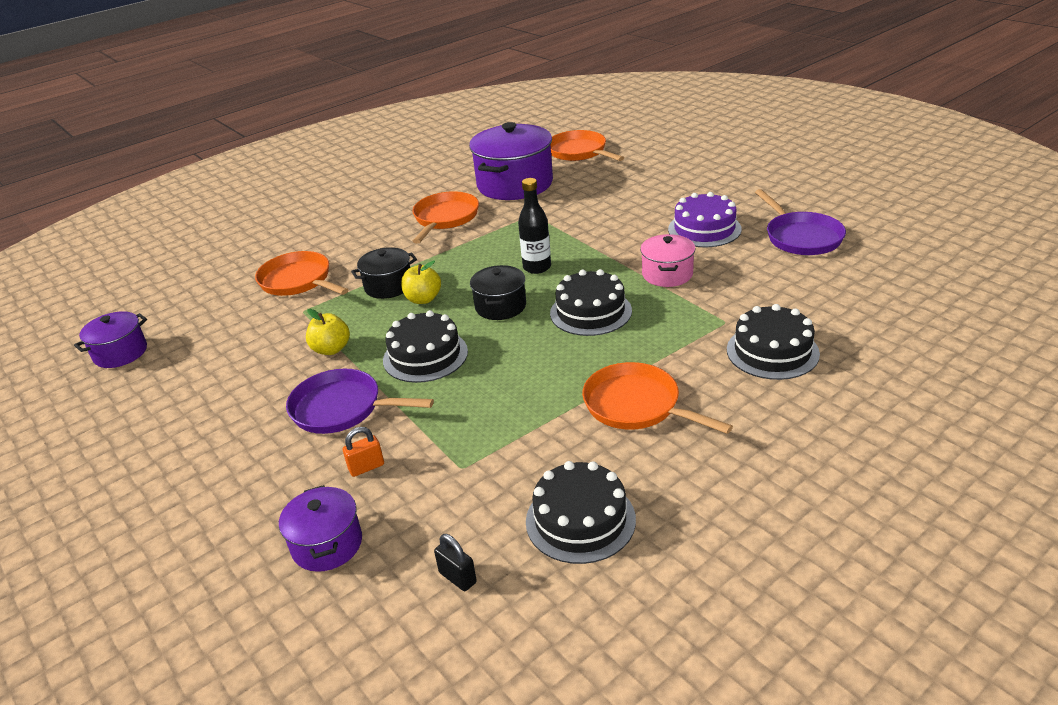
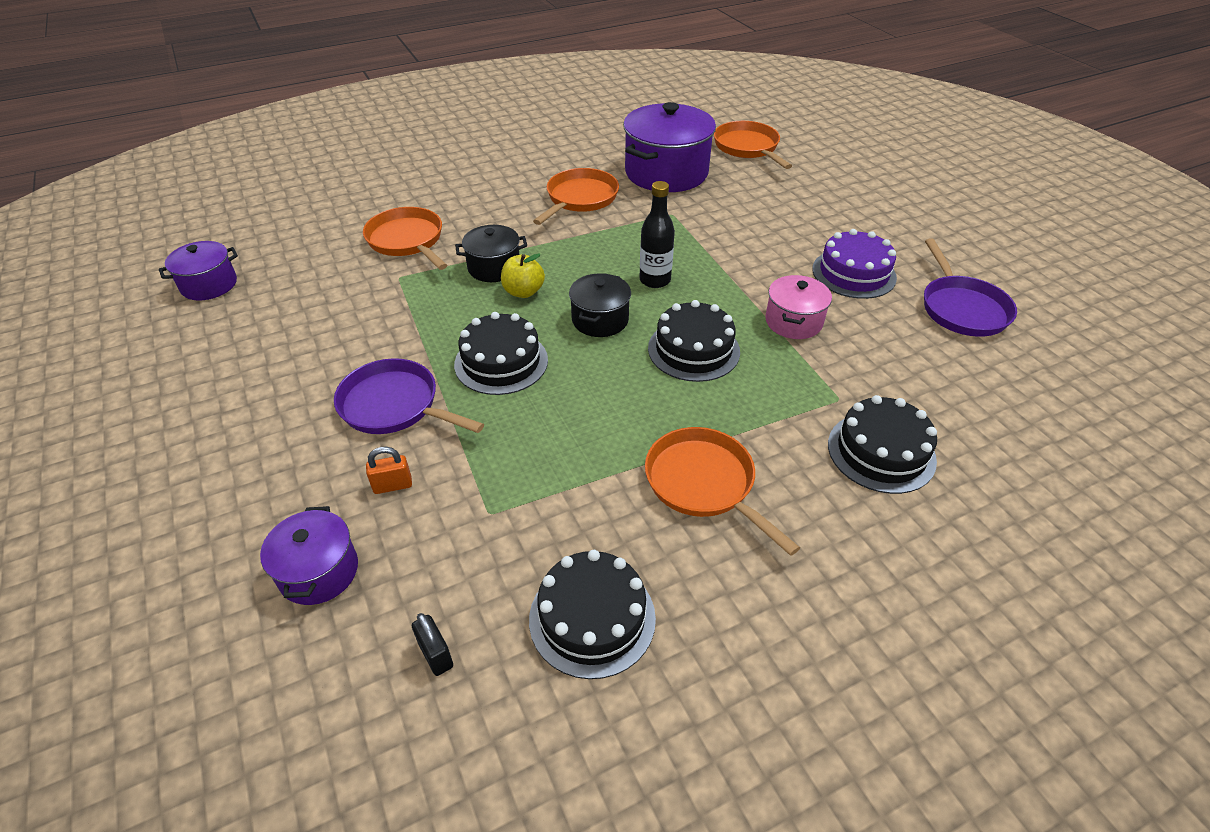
camera: 10 degrees right, 10 degrees up
yellow apple [306,309,350,355] -> none

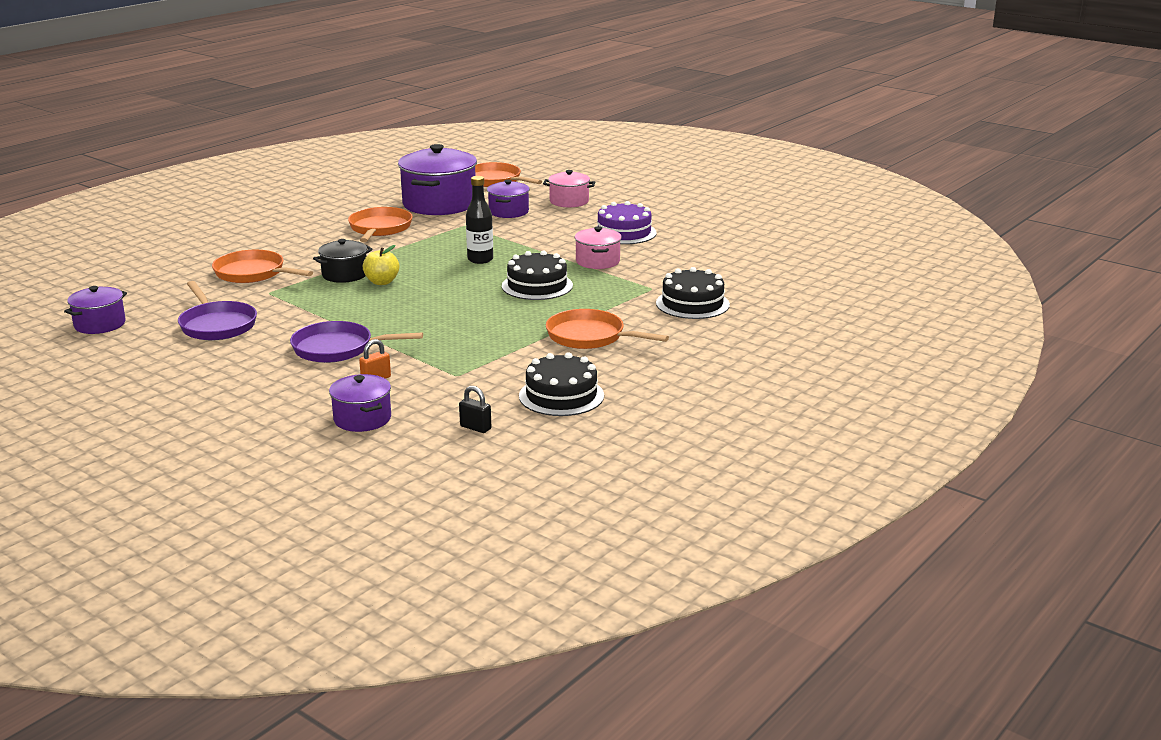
camera: 25 degrees left, 20 degrees down
black cake [454,312,548,395] -> none
black pot [569,273,631,337] -> none
purple pan [924,238,1017,337] -> purple pan moved to [178,281,257,340]
none -> purple pot [487,180,530,218]
none -> pink pot [543,170,595,208]

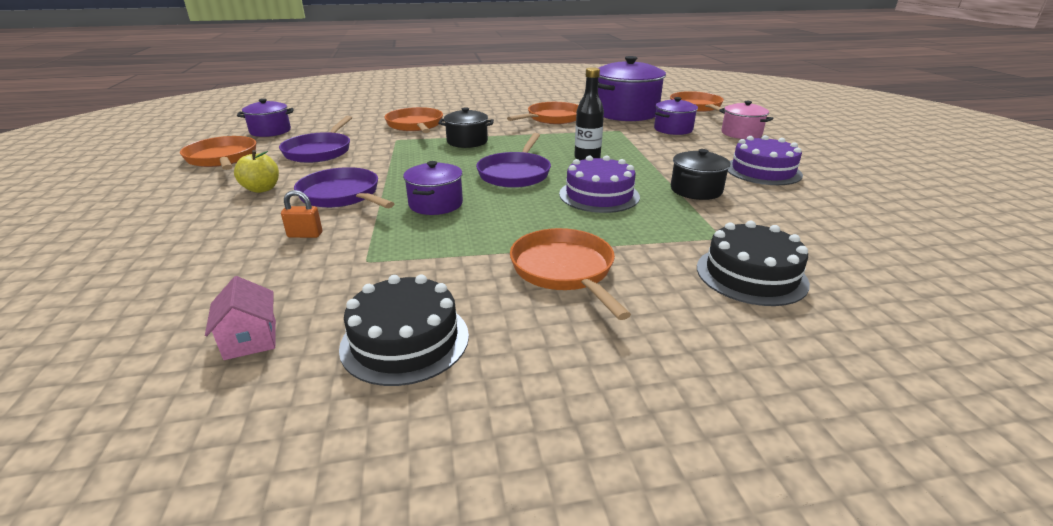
camera: 40 degrees right, 5 degrees up
purple pot [329,374,391,432] -> purple pot moved to [403,161,463,215]
yellow apple [363,245,399,285] -> yellow apple moved to [234,150,279,193]
black padlock [459,386,491,433] -> pink house [205,276,276,360]
black cake [502,250,573,300] -> purple cake [559,155,640,213]
pink pot [575,226,622,269] -> black pot [671,149,730,200]
none -> orange pan [180,136,256,170]
none -> purple pan [476,133,551,188]

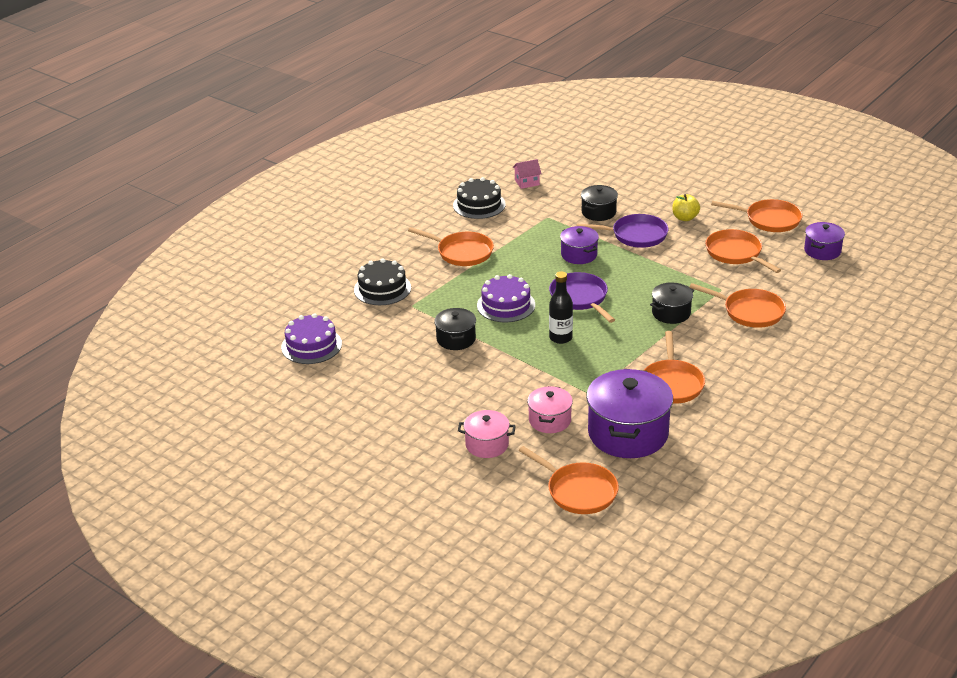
camera: 140 degrees right, 5 degrees up
pink house [205,276,276,360] -> pink house turned 45 degrees counterclockwise [513,159,542,189]
purple pan [279,116,352,163] -> orange pan [705,229,781,273]
orange padlock [281,190,322,238] -> black pot [581,185,618,221]
purple pot [654,97,698,135] -> pink pot [527,386,573,433]
purple cake [728,135,803,185] -> purple cake moved to [281,313,342,364]

